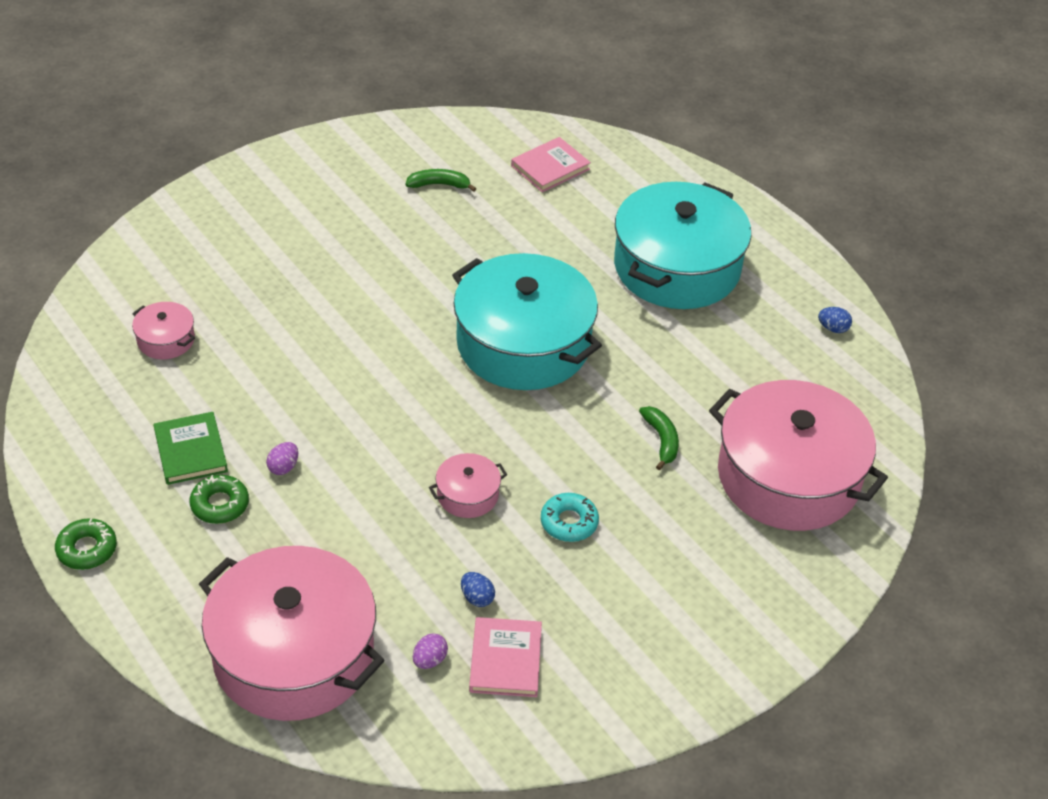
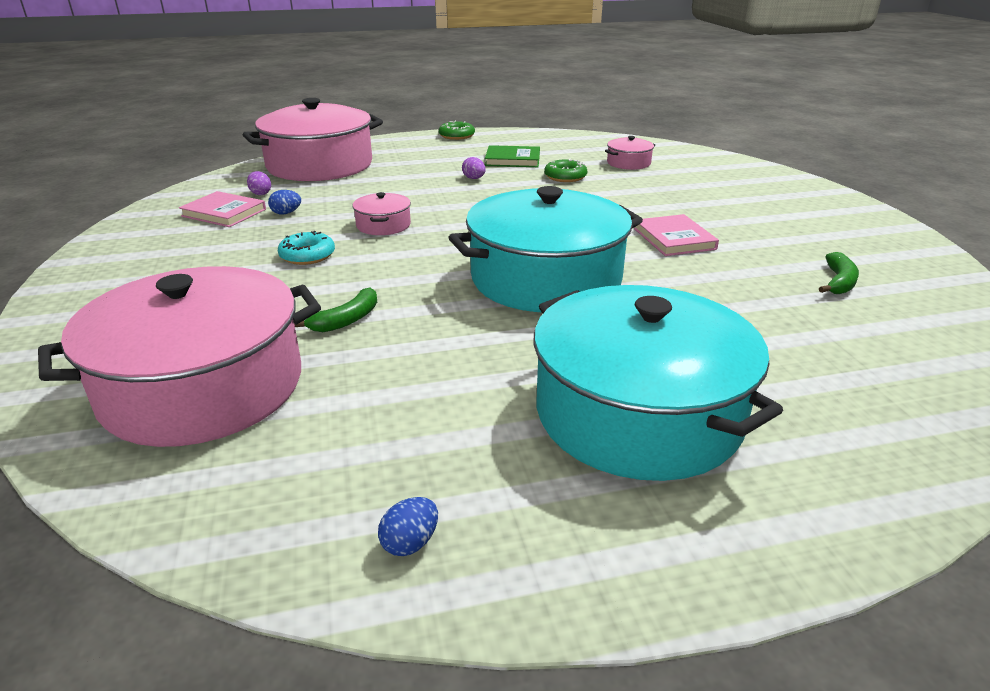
camera: 115 degrees right, 15 degrees down
green donut [190,475,249,524] -> green donut moved to [544,159,587,182]
pink book [511,137,591,192] -> pink book moved to [634,214,719,256]
green banana [639,406,679,470] -> green banana turned 60 degrees counterclockwise [295,287,377,332]

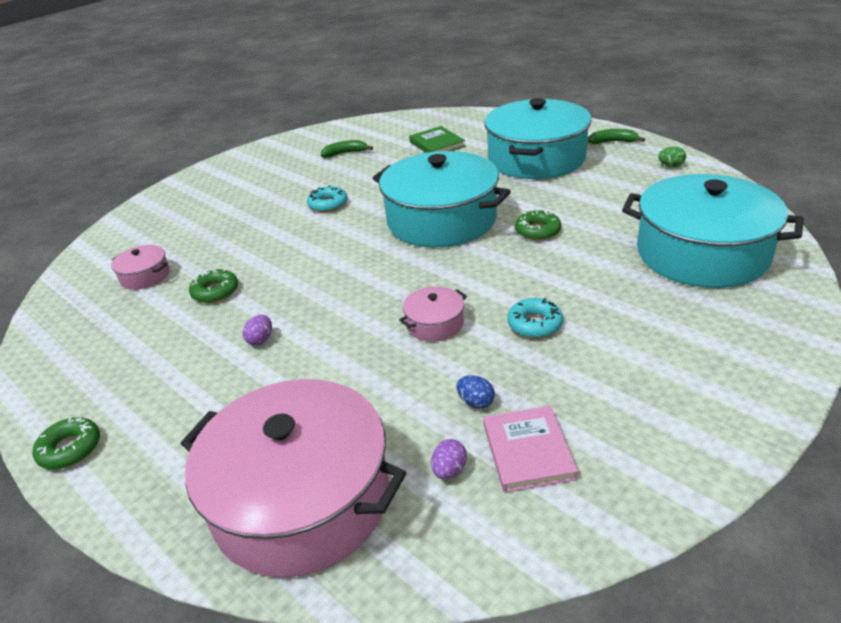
camera: 120 degrees left, 5 degrees up
pink pot [38,266,321,447] -> turquoise pot [622,174,804,288]
green banana [295,287,377,332] -> green banana moved to [588,129,645,144]
blue egg [378,497,438,556] -> green egg [658,147,686,167]
green book [485,145,540,167] -> green book moved to [409,126,465,153]
pink book [634,214,719,256] -> turquoise donut [307,185,348,212]
none -> green donut [515,210,561,240]

